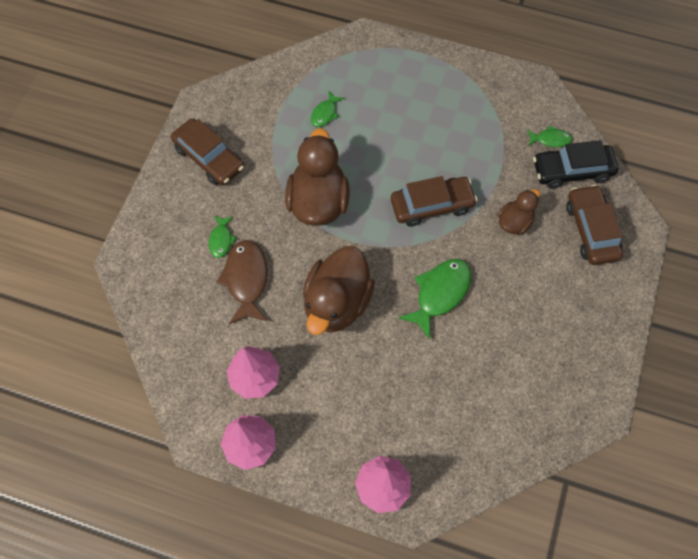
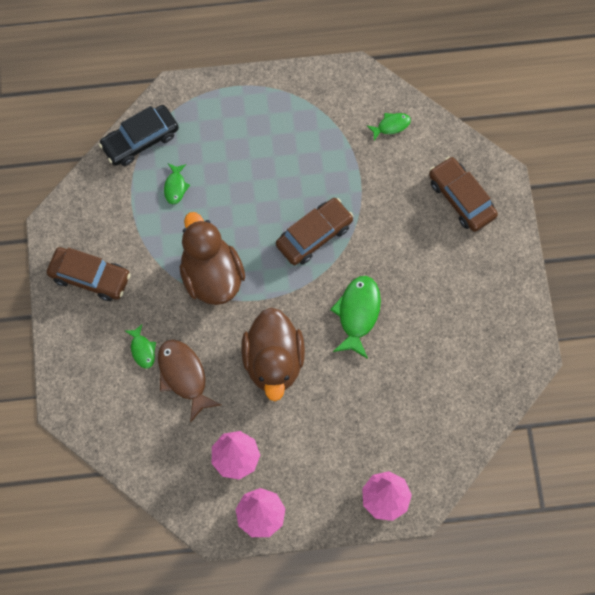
camera: 25 degrees left, 5 degrees up
brown duck [498,189,540,234] -> none
black car [533,140,618,189] -> black car moved to [99,105,179,166]

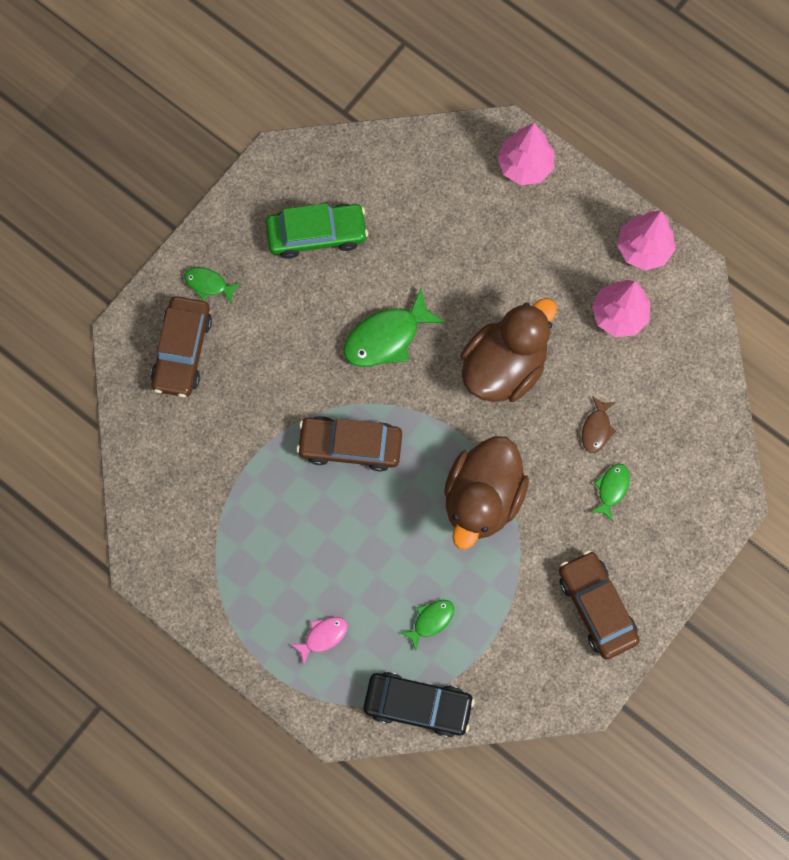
camera: 135 degrees left, 5 degrees up
brown fish [158,339,222,423] -> brown fish [582,396,616,453], size x0.54
green fish [367,113,411,141] -> green fish moved to [184,267,241,304]
none -> green car [266,203,368,259]
none -> pink fish [290,617,348,665]

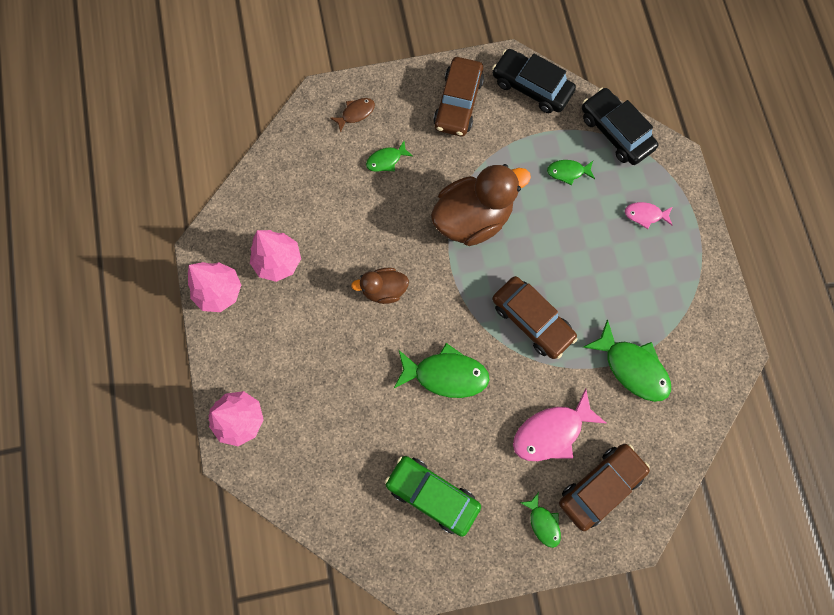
camera: 140 degrees left, 0 degrees up
brown duck [461,298,557,402] -> brown duck [351,268,409,304], size x0.54
brown fish [582,396,616,453] -> brown fish moved to [330,98,375,133]
none -> black car [492,49,576,113]
none -> pink fish [513,388,607,461]
none -> green fish [583,319,671,402]

